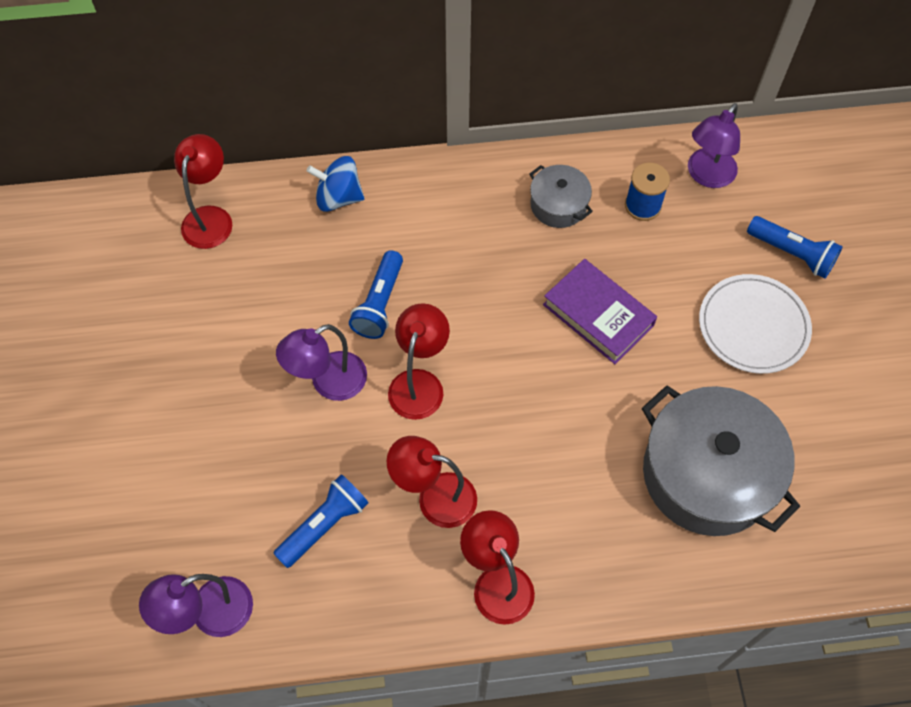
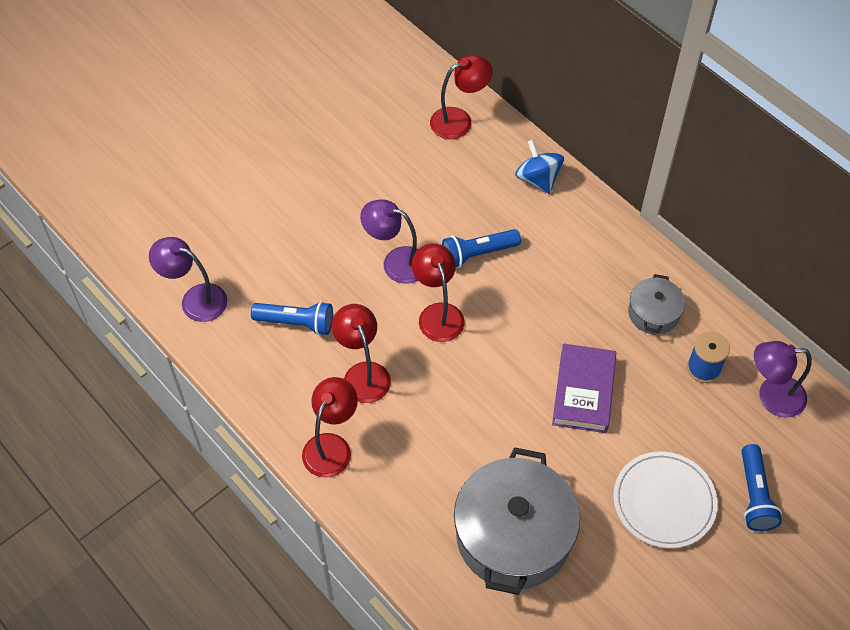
camera: 55 degrees right, 5 degrees down
red lamp [388,303,450,420] -> red lamp turned 90 degrees counterclockwise [412,243,465,342]

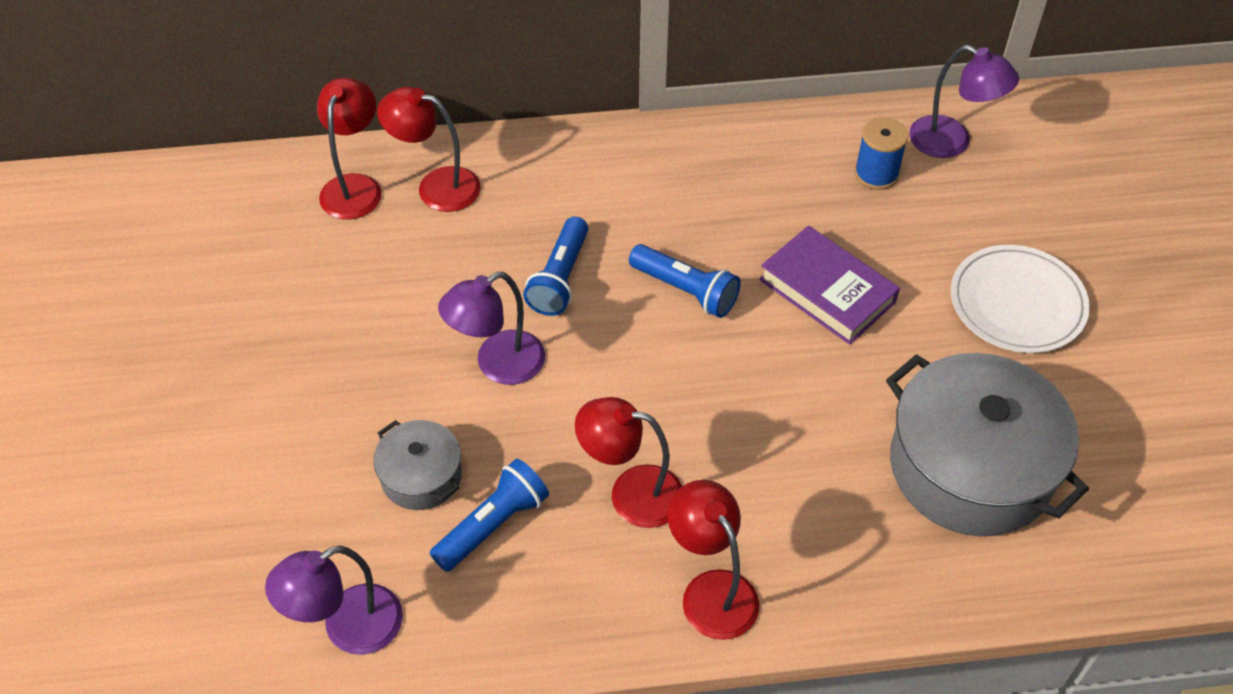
camera: 55 degrees left, 5 degrees down
red lamp [412,243,465,342] -> red lamp moved to [377,87,481,212]
blue spinning top [515,140,564,194] -> none
grey pot [628,274,685,335] -> grey pot moved to [373,420,462,510]
blue flashlight [741,444,782,531] -> blue flashlight moved to [629,244,741,318]
purple lamp [754,341,812,418] -> purple lamp turned 90 degrees counterclockwise [909,45,1019,158]

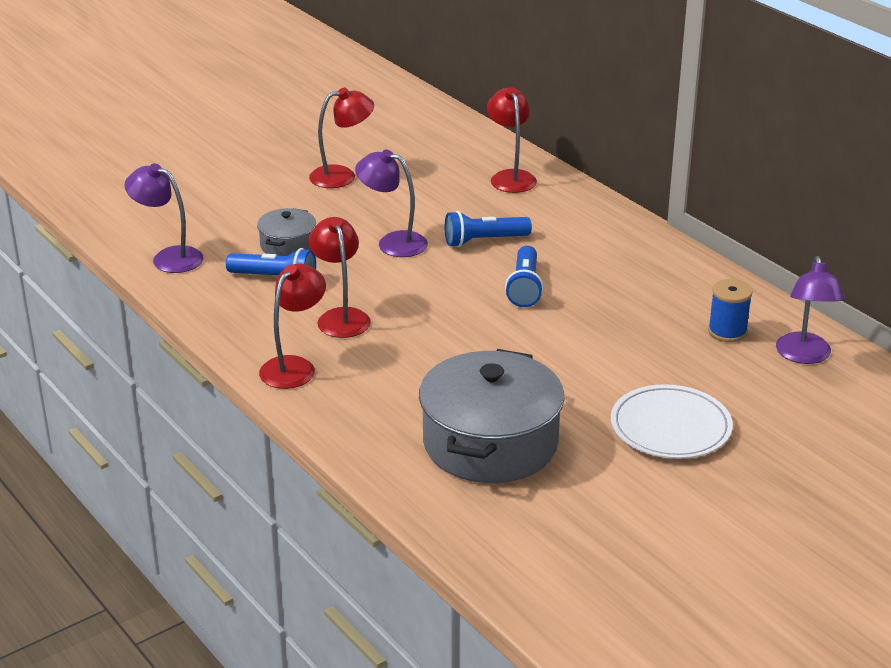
camera: 60 degrees right, 20 degrees down
red lamp [317,78,382,220] -> red lamp moved to [309,88,374,188]
purple book [759,226,900,345] -> none

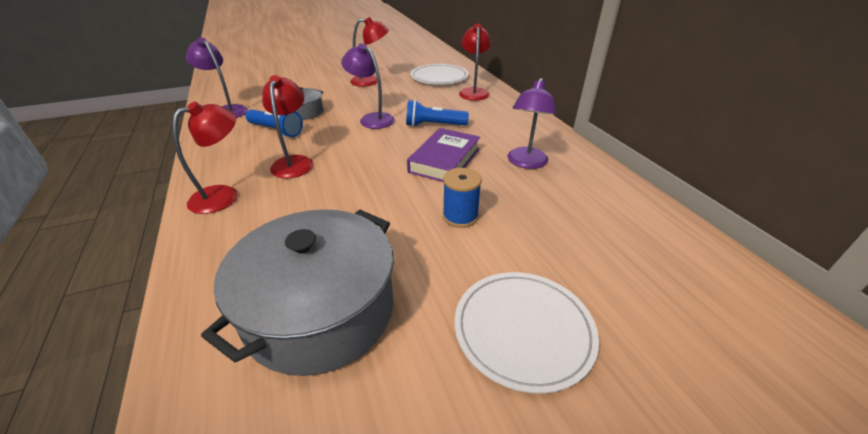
camera: 15 degrees right, 5 degrees up
blue flashlight [505,246,544,307] -> purple book [407,128,480,182]
blue spool [708,279,753,342] -> blue spool moved to [443,168,482,228]
purple lamp [776,256,845,364] -> purple lamp moved to [508,78,557,169]
none -> white plate [411,64,468,84]

